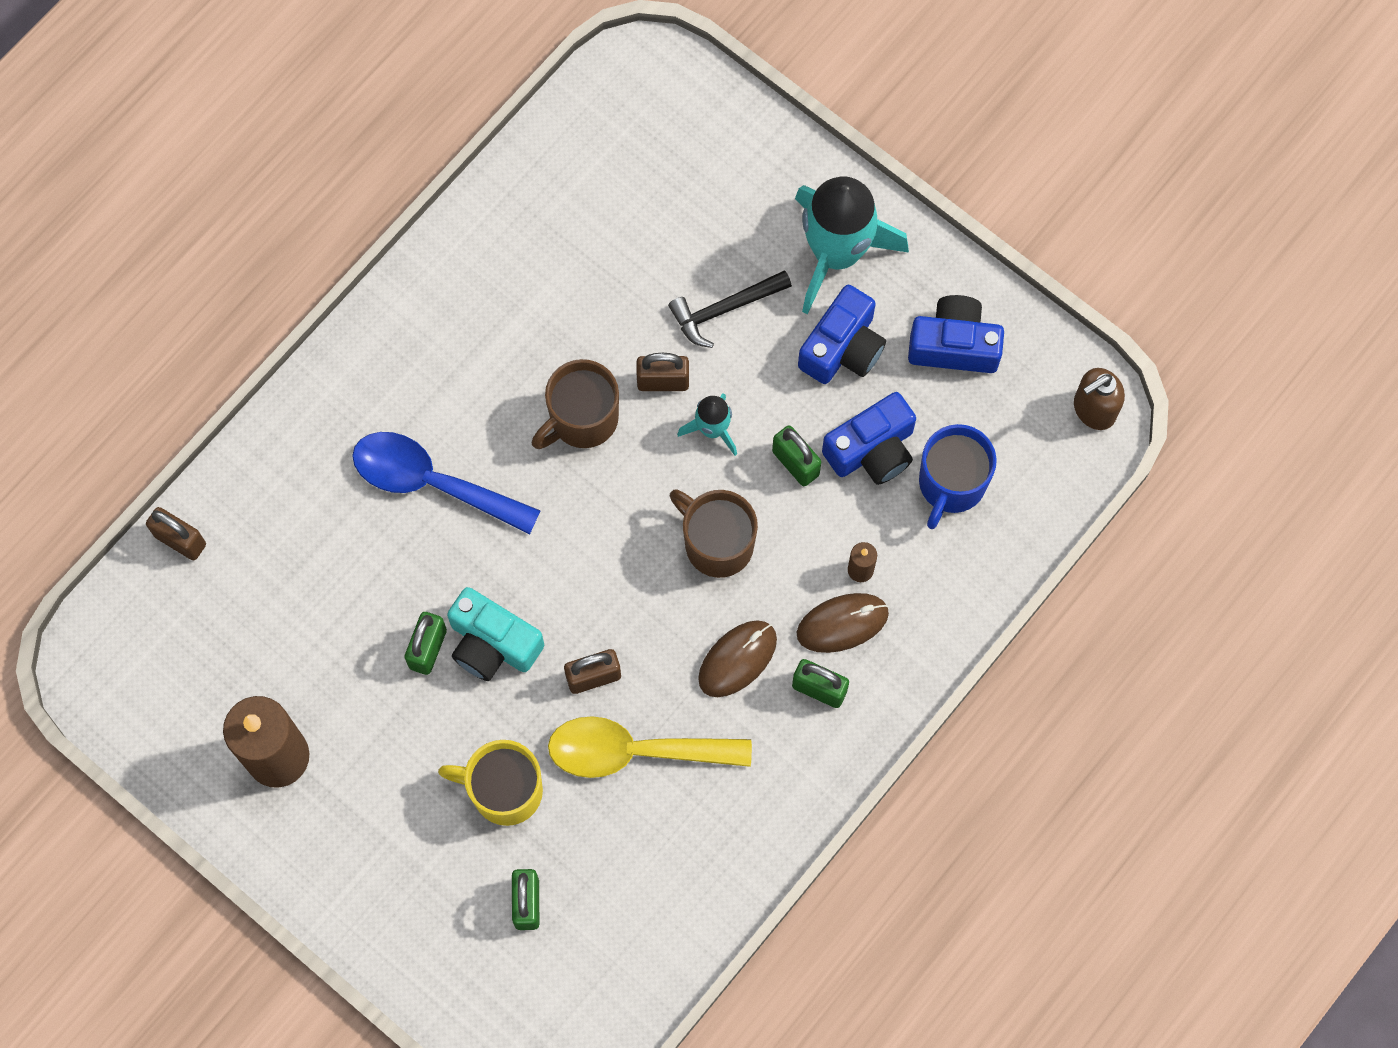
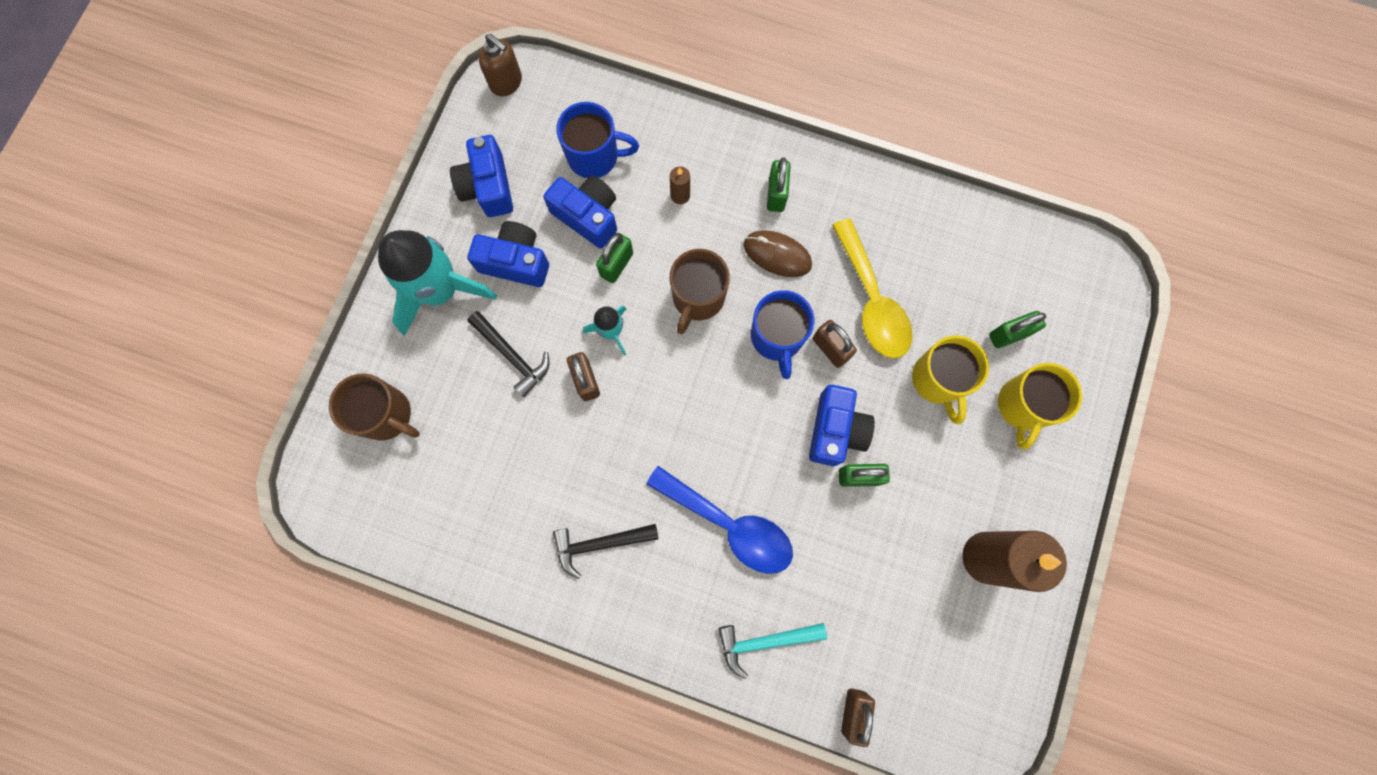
camera: 110 degrees left, 5 degrees up
blue spoon [352,432,541,535] -> blue spoon turned 60 degrees counterclockwise [646,466,793,574]
turquoise camera [447,587,544,681] -> blue camera [809,385,875,466]
brown mug [532,359,619,449] -> brown mug moved to [329,374,420,441]
brown mouse [796,593,889,653] -> none
none -> black hammer [553,524,658,579]
none -> turquoise hammer [718,623,827,679]
none -> blue mug [751,290,815,379]
none -> yellow mug [998,363,1082,450]

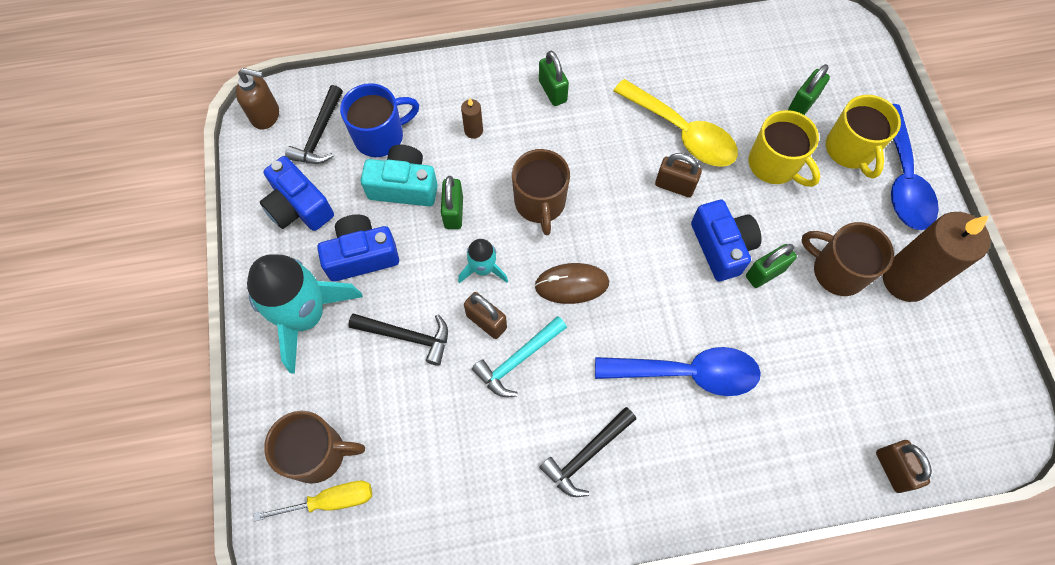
camera: 30 degrees left, 10 degrees down
blue camera [543,175,617,249] -> turquoise camera [361,145,438,206]
turquoise hammer [718,623,827,679] -> turquoise hammer moved to [472,316,567,397]
brown mouse [744,230,812,277] -> brown mouse moved to [534,263,609,304]
blue mug [751,290,815,379] -> none
none -> yellow screwdriver [254,481,372,521]
none -> black hammer [285,85,343,164]
none -> brown mug [801,222,894,296]
none -> blue spoon [891,104,939,230]

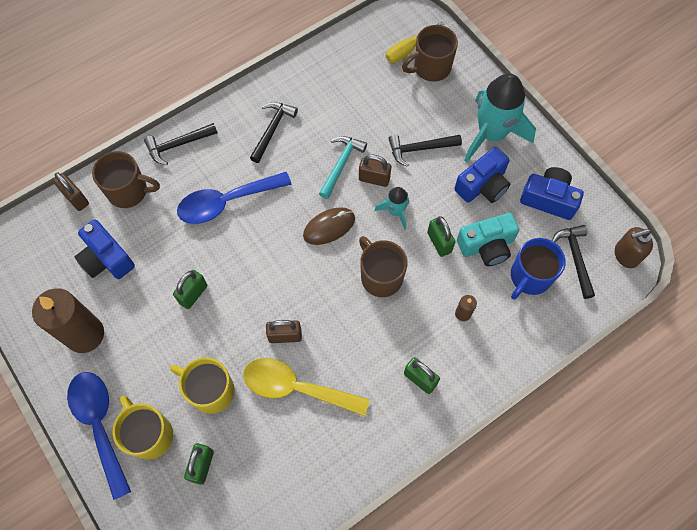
camera: 155 degrees right, 0 degrees up
blue camera [691,200,762,281] -> blue camera moved to [75,220,135,279]
brown mug [801,222,894,296] -> brown mug moved to [92,151,160,208]
none -> black hammer [144,123,217,165]

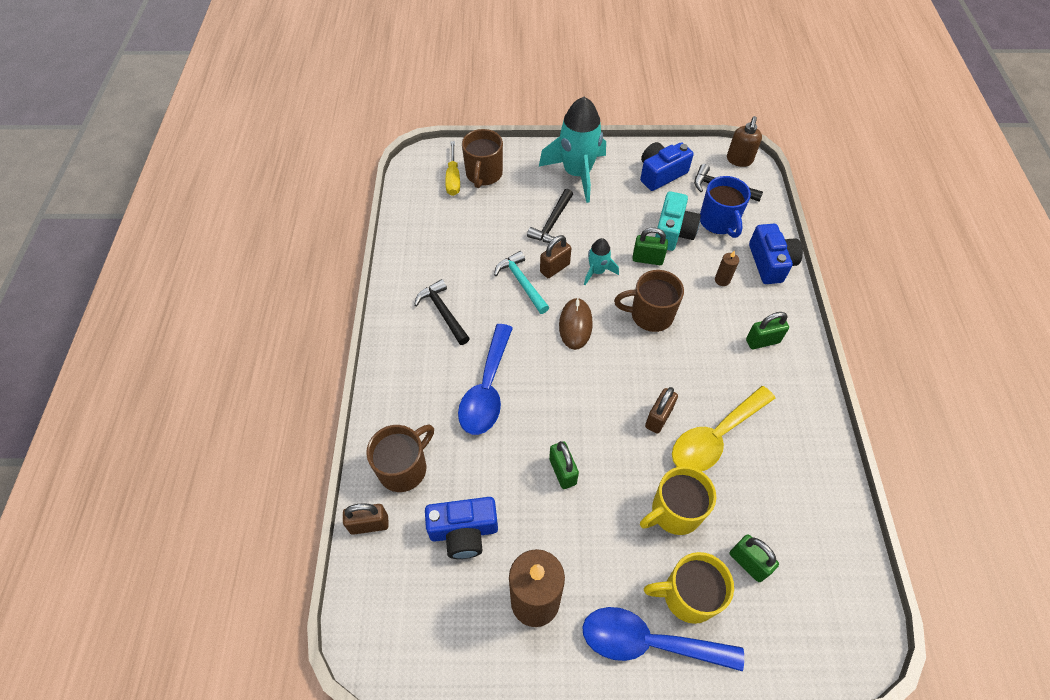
camera: 55 degrees left, 10 degrees down
black hammer [144,123,217,165] -> none
blue camera [454,147,510,203] -> blue camera moved to [749,224,803,284]

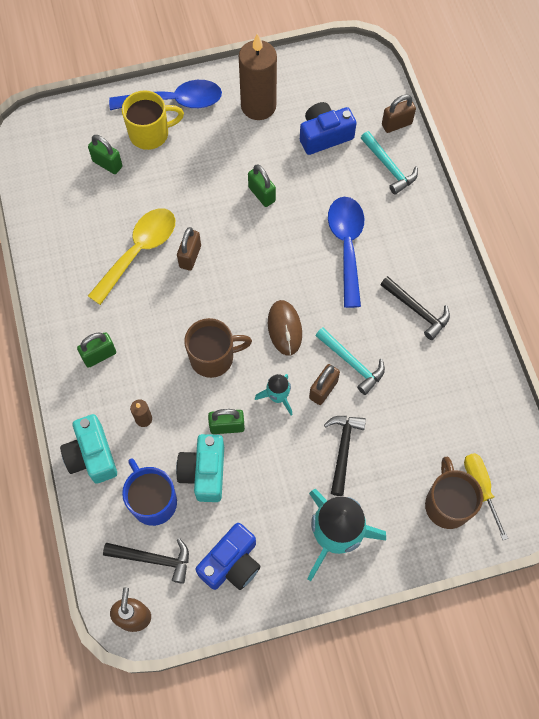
camera: 165 degrees right, 10 degrees up
brown mug [366,425,434,492] -> turquoise hammer [361,131,418,195]
yellow mug [640,466,716,535] -> none
blue camera [749,224,803,284] -> turquoise camera [60,414,117,484]

